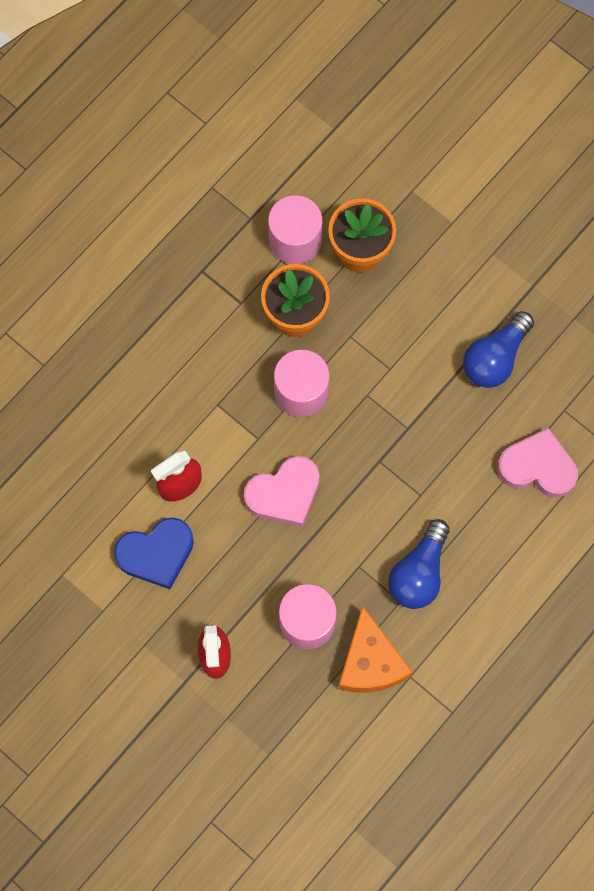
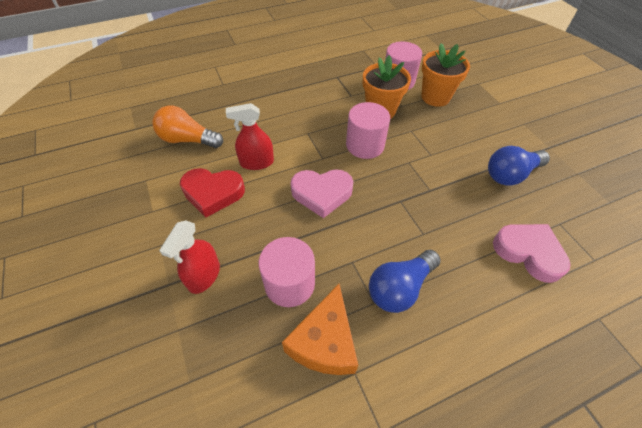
camera: 25 degrees right, 20 degrees down
blue heart [114,517,194,589] -> red heart [180,168,245,218]
none -> orange light bulb [152,106,223,148]

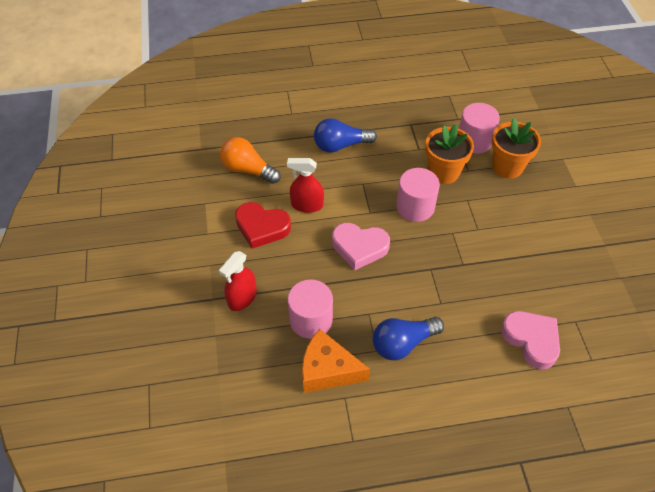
camera: 15 degrees right, 0 degrees up
orange cheese [282,284,358,375] -> orange cheese turned 75 degrees clockwise [302,329,370,393]
blue light bulb [488,146,550,186] -> blue light bulb moved to [314,118,377,153]

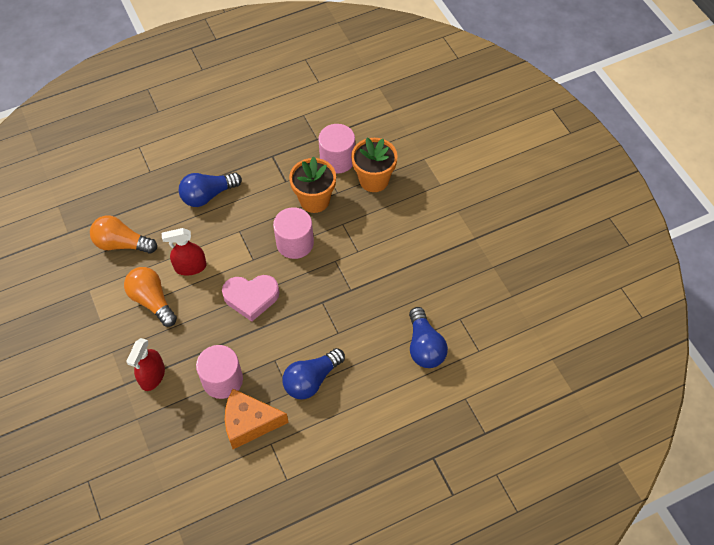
camera: 15 degrees left, 5 degrees up
red heart [235,202,291,249] -> orange light bulb [124,267,177,327]
pink heart [501,311,560,369] -> blue light bulb [409,307,448,368]

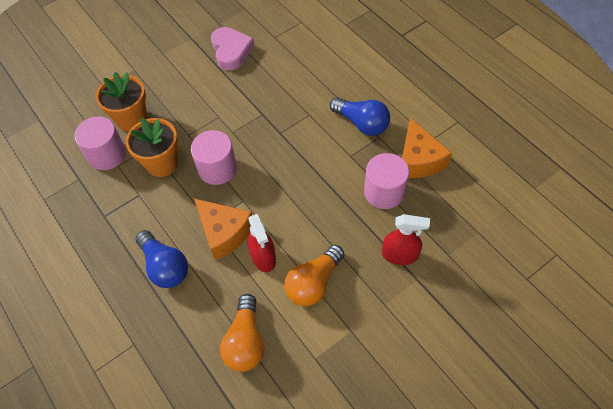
camera: 100 degrees left, 0 degrees up
pink heart [222,275,280,322] -> pink heart moved to [211,27,254,70]
blue light bulb [409,307,448,368] -> none
none -> orange cheese [194,198,252,260]

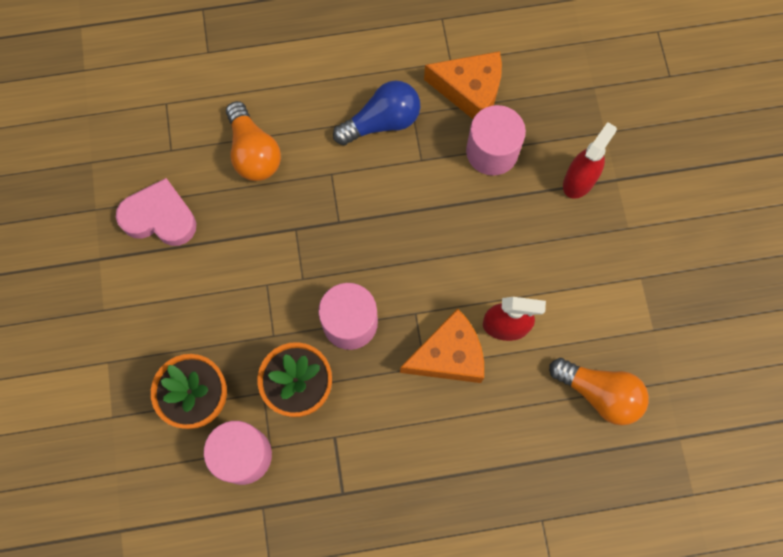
camera: 65 degrees left, 15 degrees up
blue light bulb [136,230,188,288] -> none
orange light bulb [284,245,344,306] -> orange light bulb moved to [226,101,281,181]

